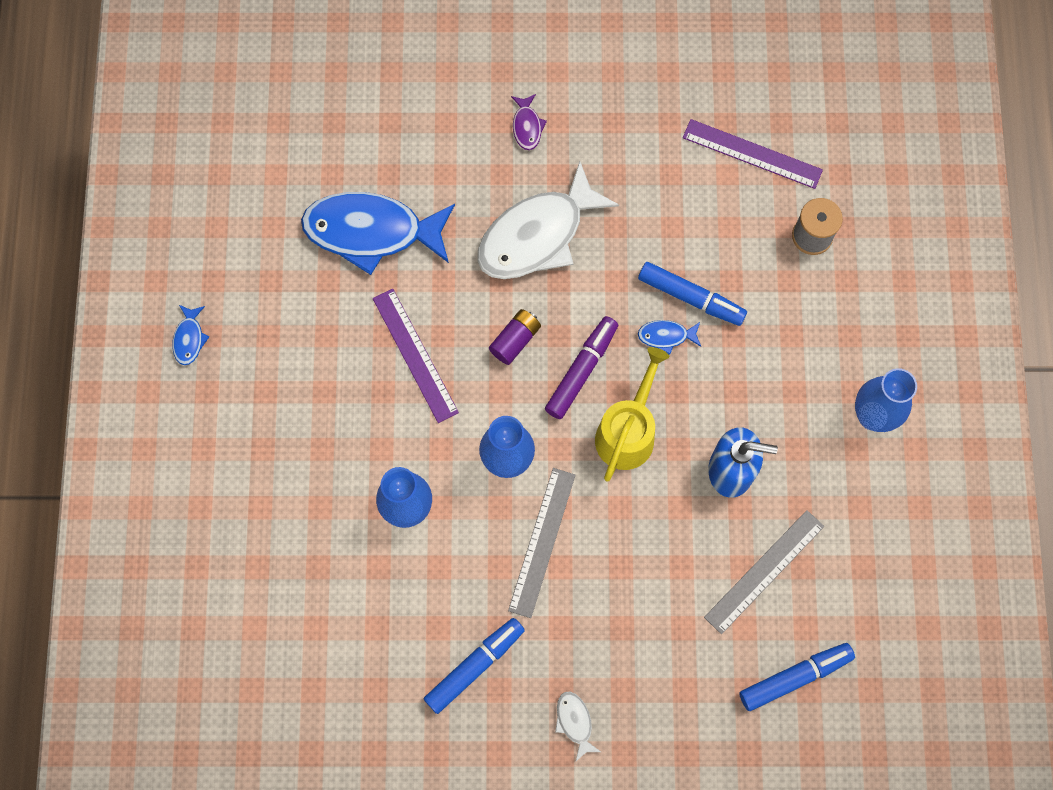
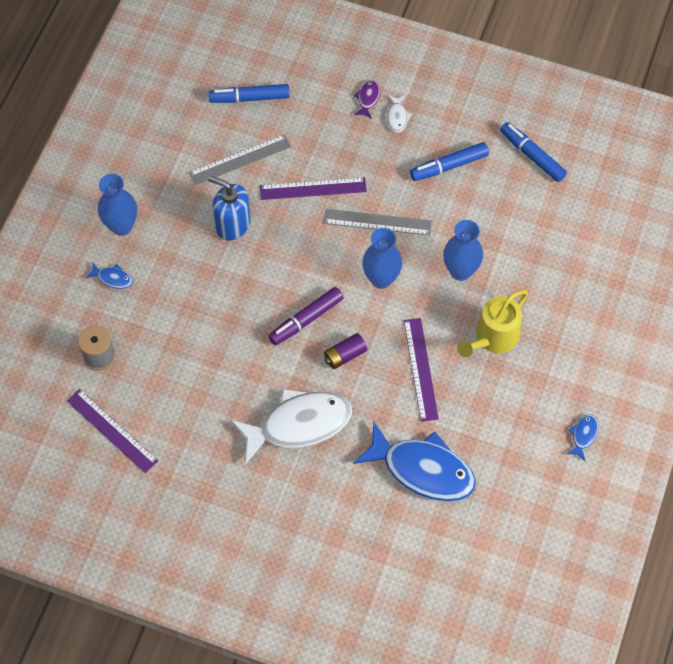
camera: 160 degrees left, 10 degrees down
grey ruler [508,468,575,618] -> grey ruler turned 60 degrees clockwise [324,209,432,236]
purple fish [511,94,547,150] -> purple fish moved to [354,80,380,119]
yellow watering can [595,347,669,482] -> yellow watering can moved to [457,290,529,357]
blue marker [638,262,747,326] -> blue marker moved to [500,122,567,182]
blue fish [638,320,701,355] -> blue fish moved to [85,263,133,289]
none -> purple ruler [260,177,367,200]

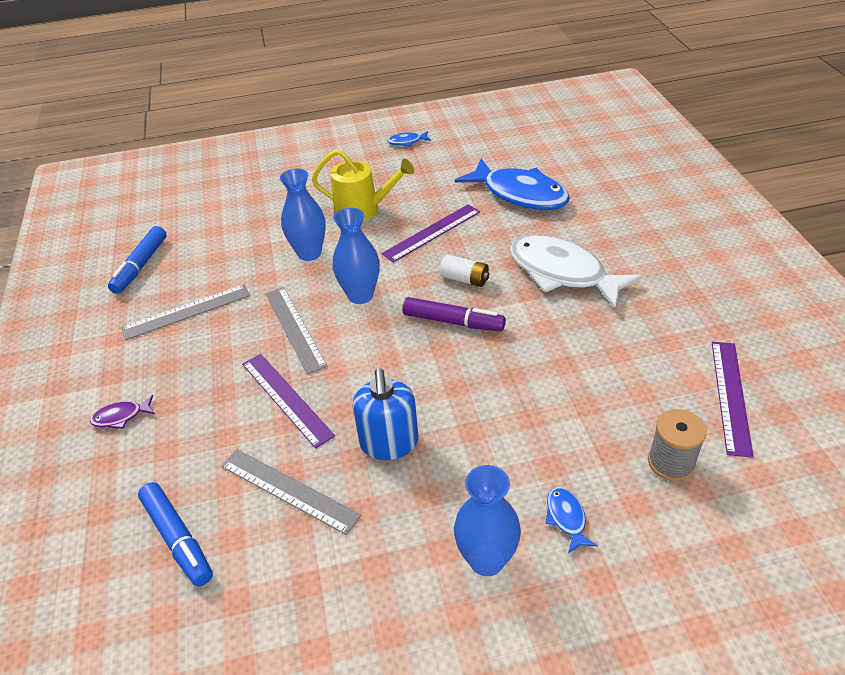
camera: 120 degrees left, 20 degrees down
purple battery [324,333,367,369] -> white battery [440,254,489,287]
blue fish [353,422,476,501] -> blue fish turned 135 degrees clockwise [455,159,570,210]
white fish [387,95,412,133] -> none
blue marker [410,142,489,181] -> grey ruler [121,284,250,340]

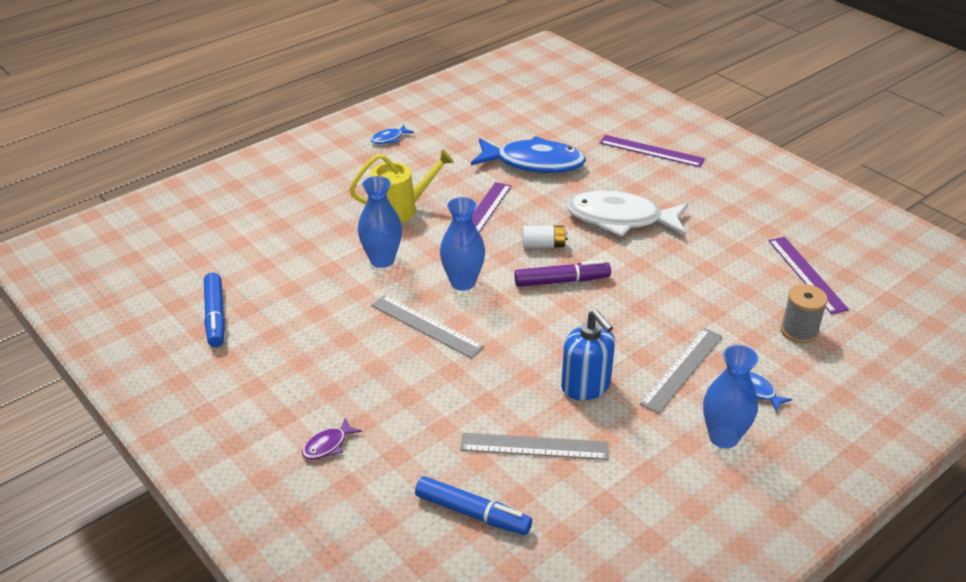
camera: 30 degrees left, 5 degrees down
grey ruler [121,284,250,340] -> grey ruler moved to [640,328,723,414]
purple ruler [242,354,335,449] -> purple ruler moved to [600,135,705,167]

